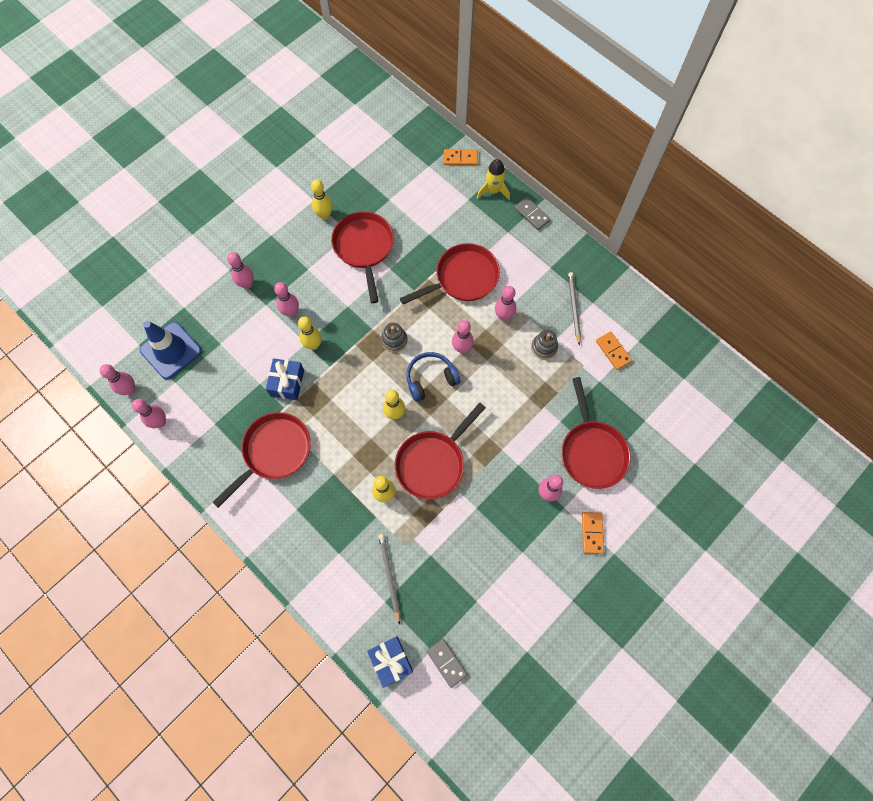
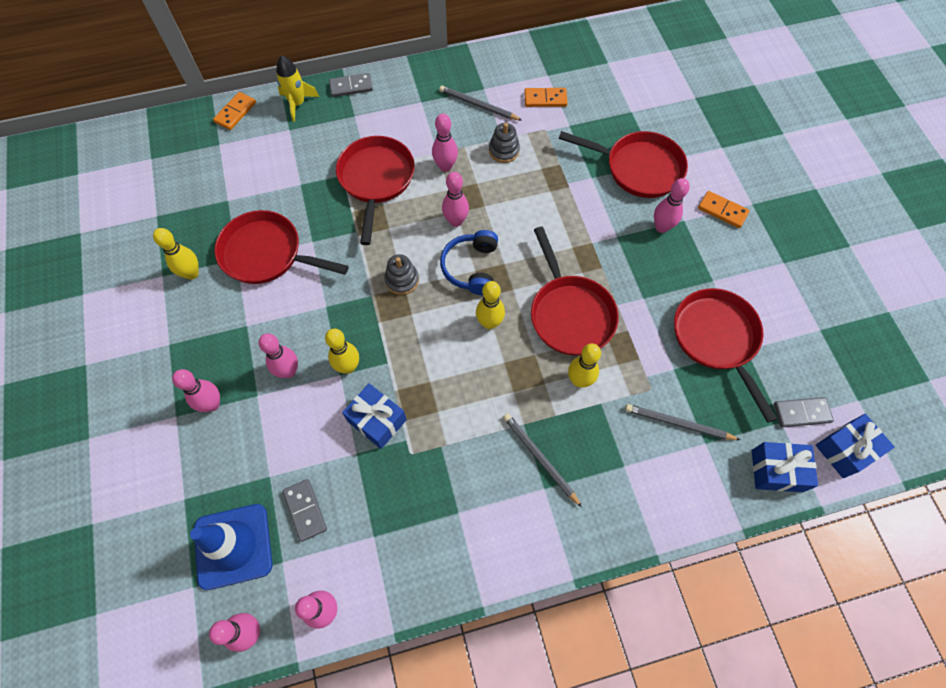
camera: 60 degrees left, 5 degrees down
red pan [213,412,311,508] -> red pan moved to [674,288,777,423]
none -> grey domino [283,479,327,542]
none -> grey pencil [503,413,582,507]
none -> blue gift [816,414,895,478]

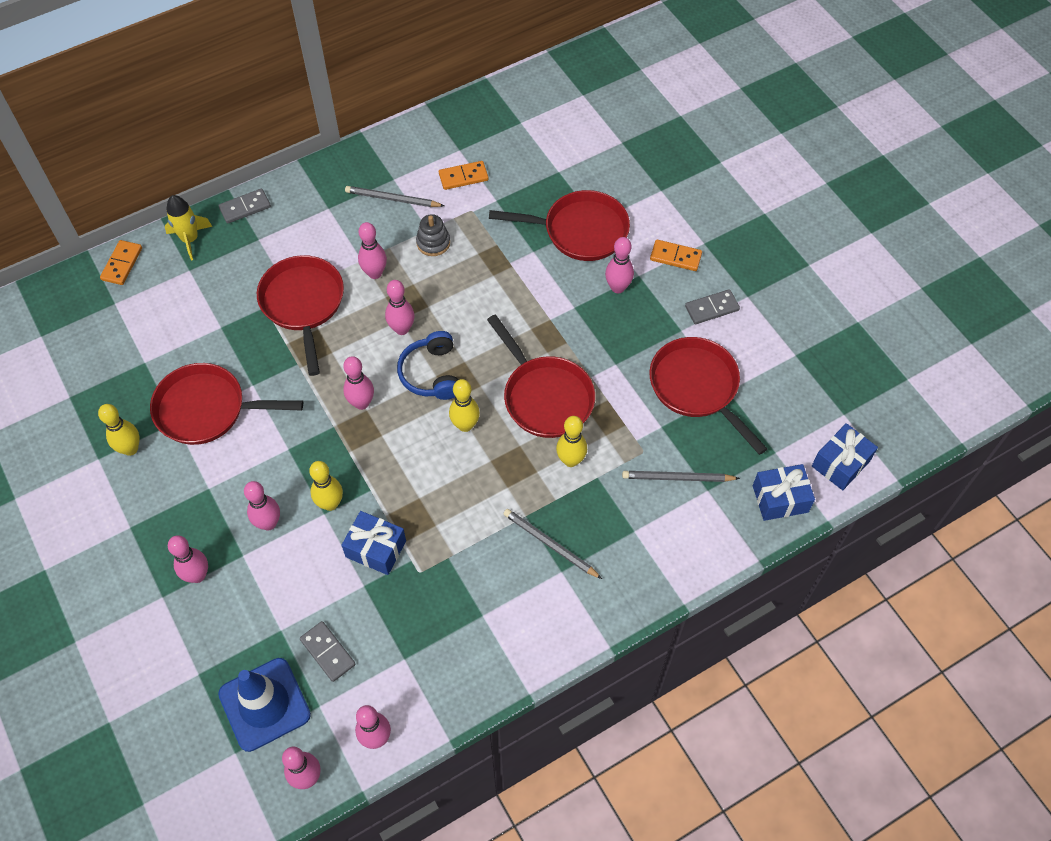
camera: 15 degrees left, 5 degrees down
grey stacking toy [384,254,419,295] -> pink bowling pin [343,356,374,410]
grey domino [774,397,834,427] -> grey domino moved to [685,289,740,324]

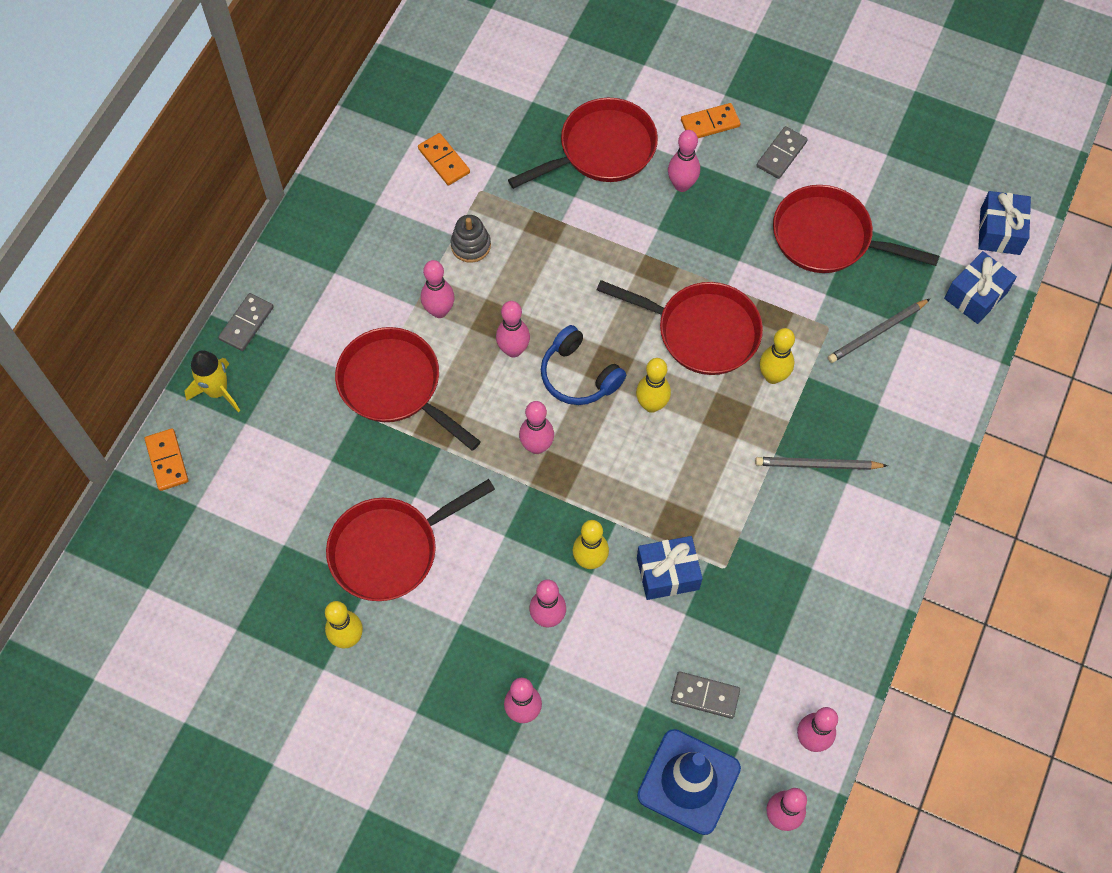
camera: 35 degrees left, 5 degrees up
grey pencil [345,186,444,207] -> none
orange domino [439,161,489,190] -> orange domino turned 75 degrees counterclockwise [418,133,470,185]

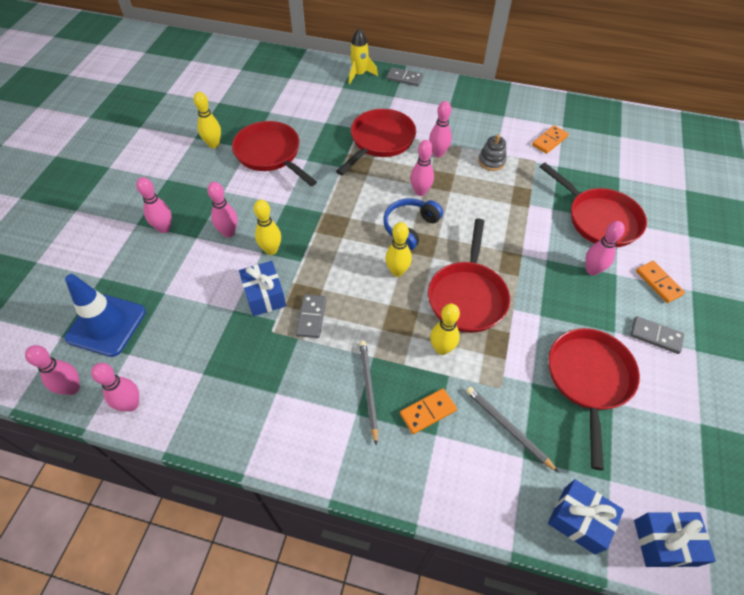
camera: 80 degrees right, 10 degrees down
orange domino [145,429,188,491] -> orange domino moved to [400,388,457,434]
pink bowling pin [519,401,554,454] -> none
grey domino [671,672,740,719] -> grey domino moved to [296,294,326,338]

